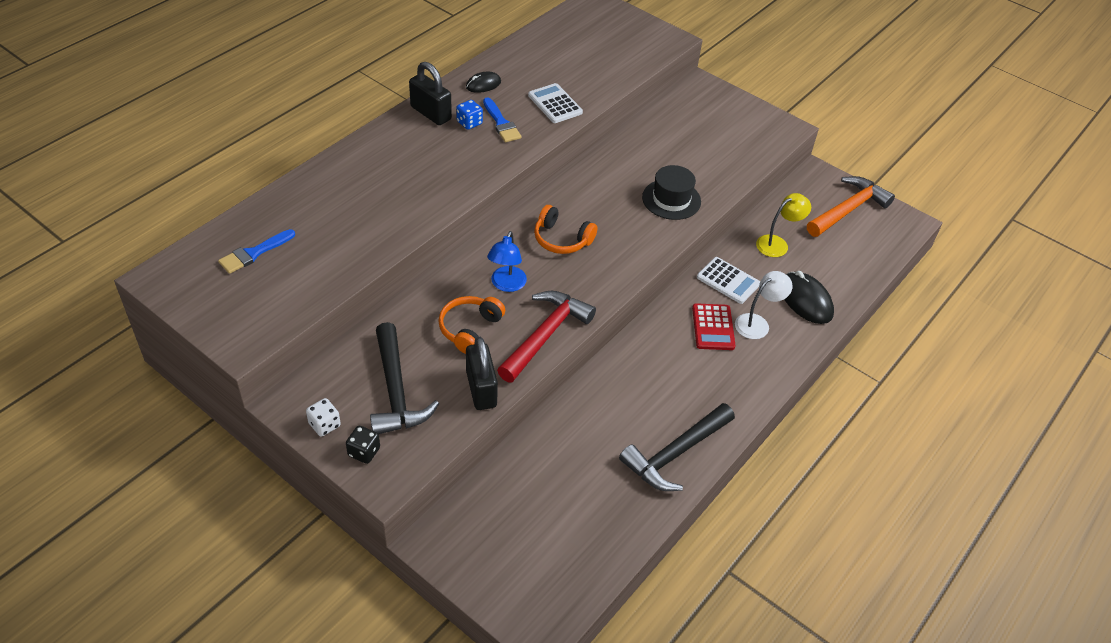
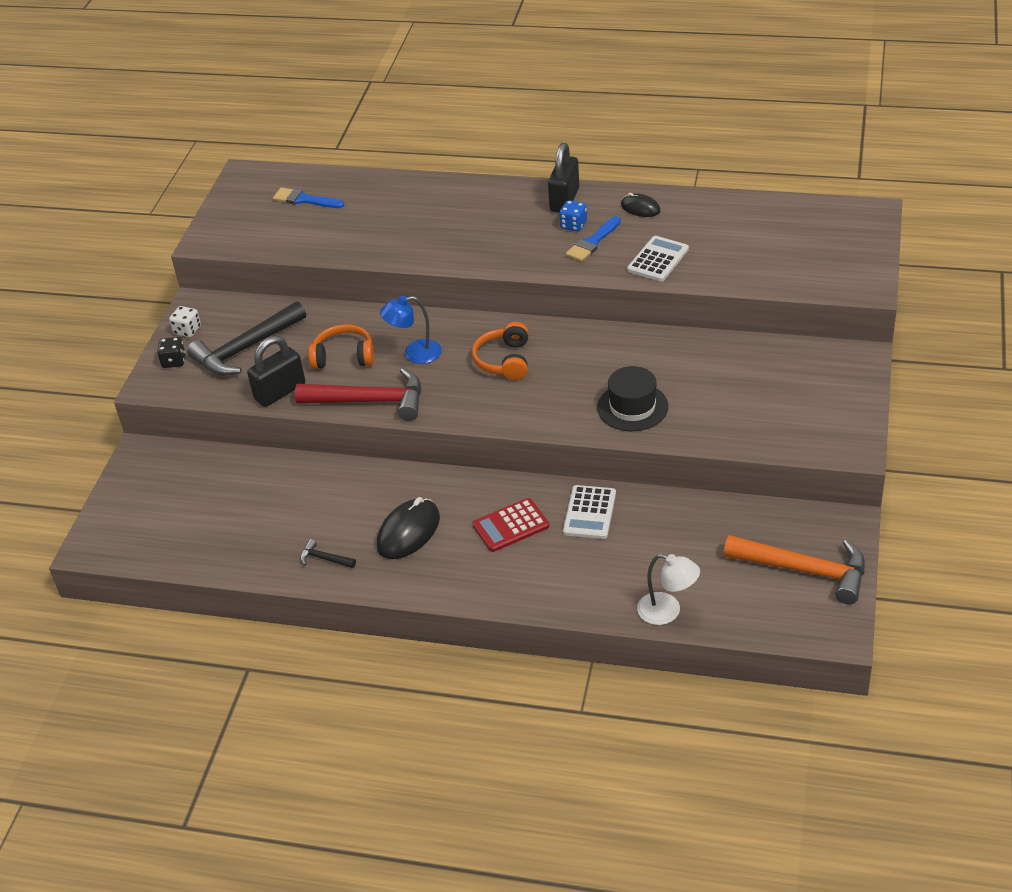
camera: 70 degrees right, 5 degrees down
black hammer [619,403,735,491] -> black hammer [300,539,356,568], size x0.43
white lamp [735,271,793,339] -> white lamp moved to [637,554,700,625]
yellow lamp [756,193,811,257] -> none
black mouse [784,271,834,324] -> black mouse moved to [376,497,440,559]

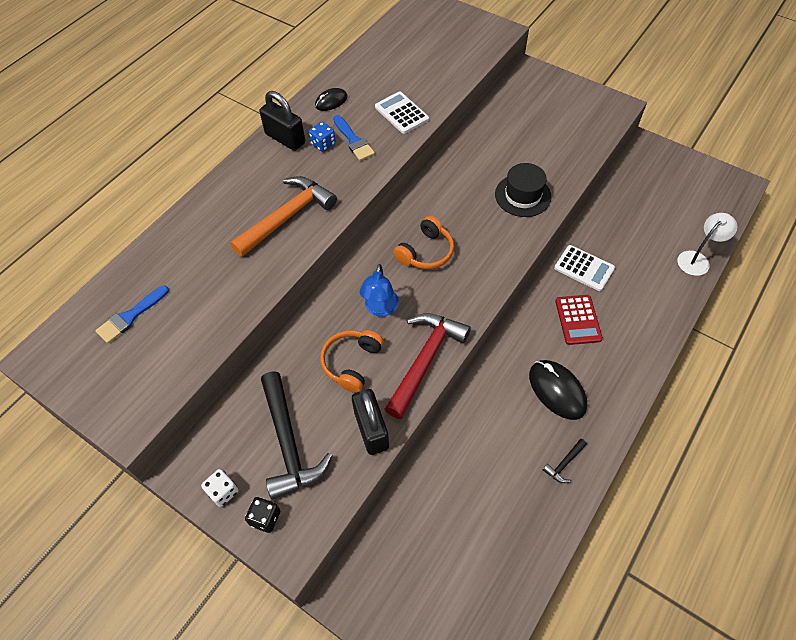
camera: 70 degrees left, 15 degrees up
orange headphones [472,322,529,380] -> orange headphones turned 75 degrees counterclockwise [394,216,454,269]
orange hammer [724,535,865,604] -> orange hammer moved to [230,176,337,257]

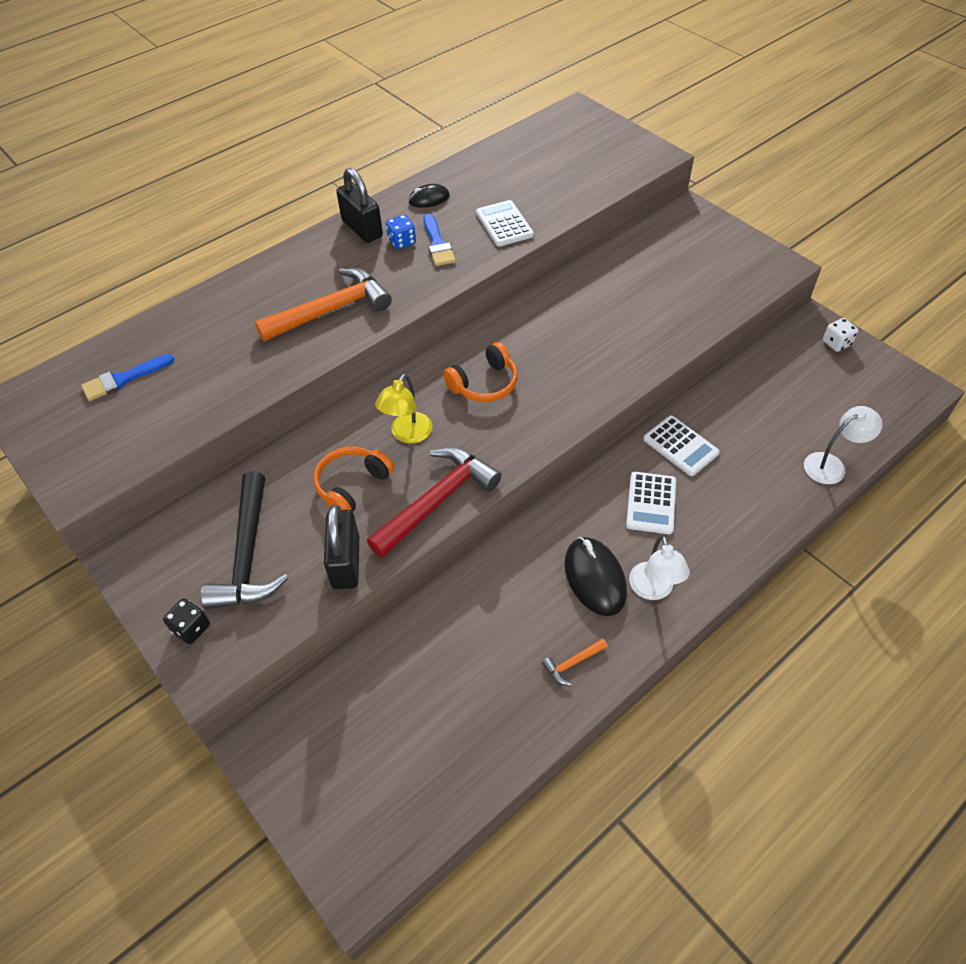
camera: 15 degrees right, 5 degrees down
white dice [201,469,238,507] -> white dice moved to [823,318,858,352]
blue lamp [360,264,399,317] -> yellow lamp [375,374,433,443]
black hat [495,163,551,217] -> none
black hammer [543,439,587,483] -> orange hammer [542,638,608,685]
red calculator [555,295,603,345] -> white calculator [626,472,676,534]
none -> white lamp [629,536,690,600]

